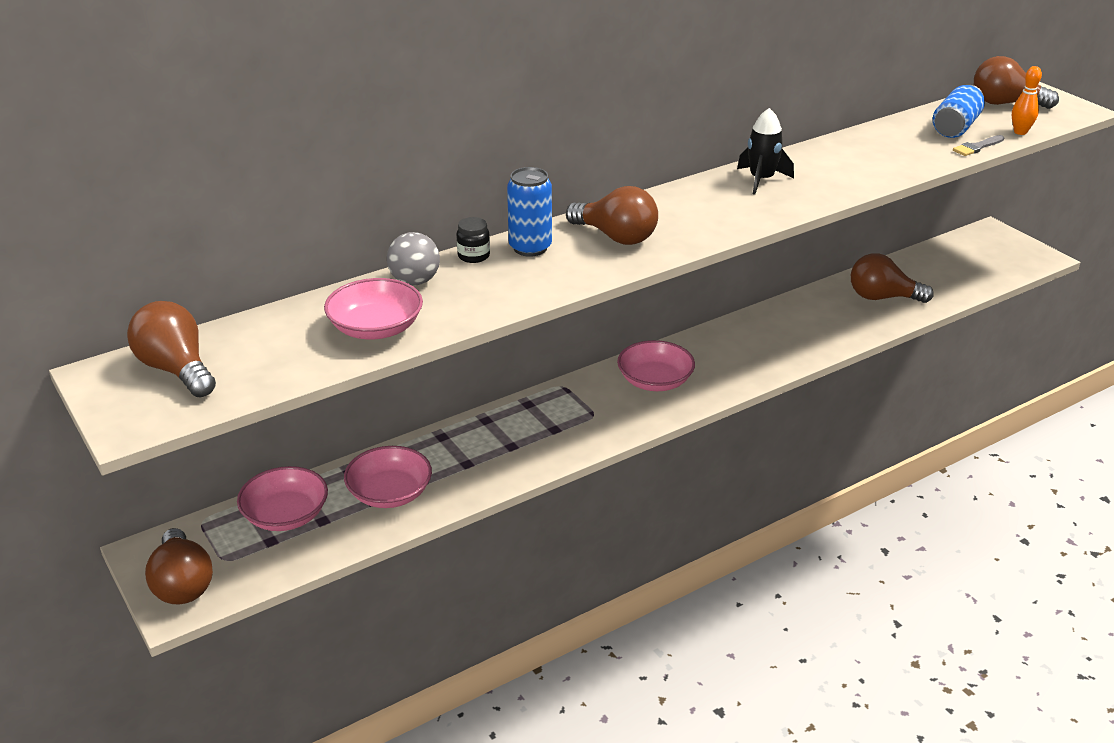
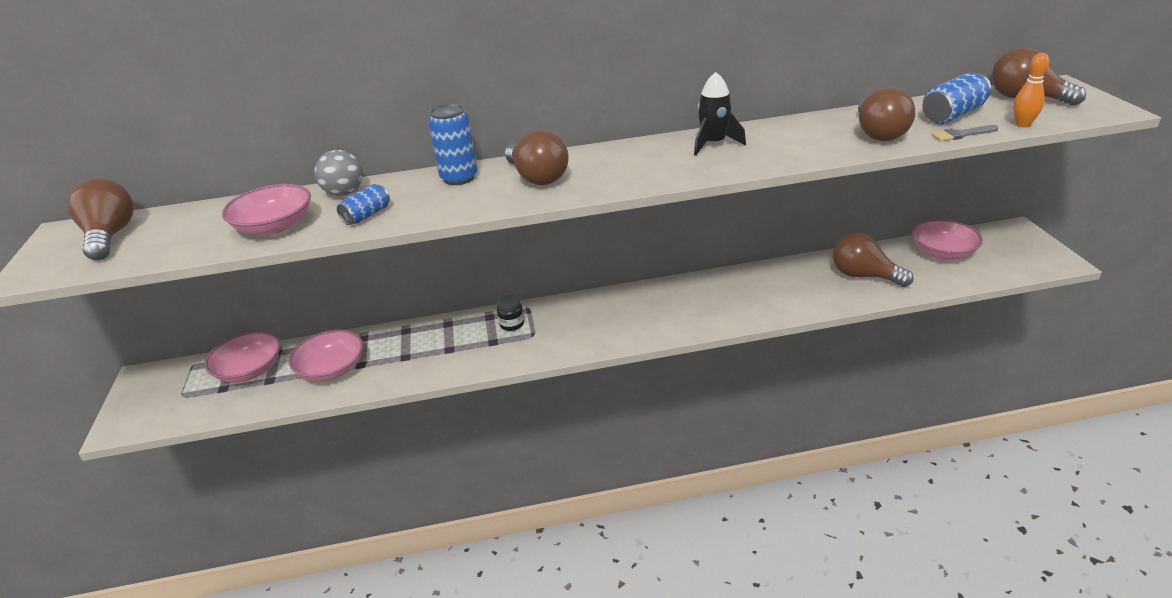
camera: 25 degrees right, 0 degrees up
brown light bulb [145,528,213,604] -> brown light bulb moved to [858,87,915,141]
black jar [457,217,490,263] -> black jar moved to [497,295,524,331]
pink bowl [617,340,695,391] -> pink bowl moved to [912,219,983,259]
none -> blue can [337,184,390,225]

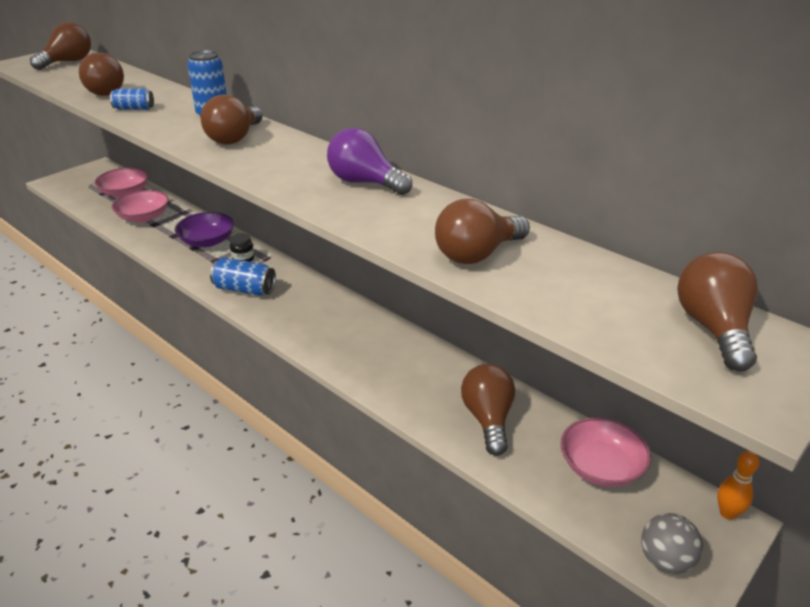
camera: 50 degrees right, 0 degrees up
pink bowl [222,184,311,235] -> brown light bulb [79,52,124,96]
grey ball [315,150,363,196] -> grey ball moved to [641,513,703,574]
black rocket [694,72,746,156] -> purple light bulb [327,128,412,195]
blue can [923,73,991,124] -> blue can moved to [210,257,276,296]
grey brush [931,125,998,141] -> none
orange bowling pin [1013,53,1050,127] -> orange bowling pin moved to [717,451,759,520]
none -> purple bowl [175,212,234,247]

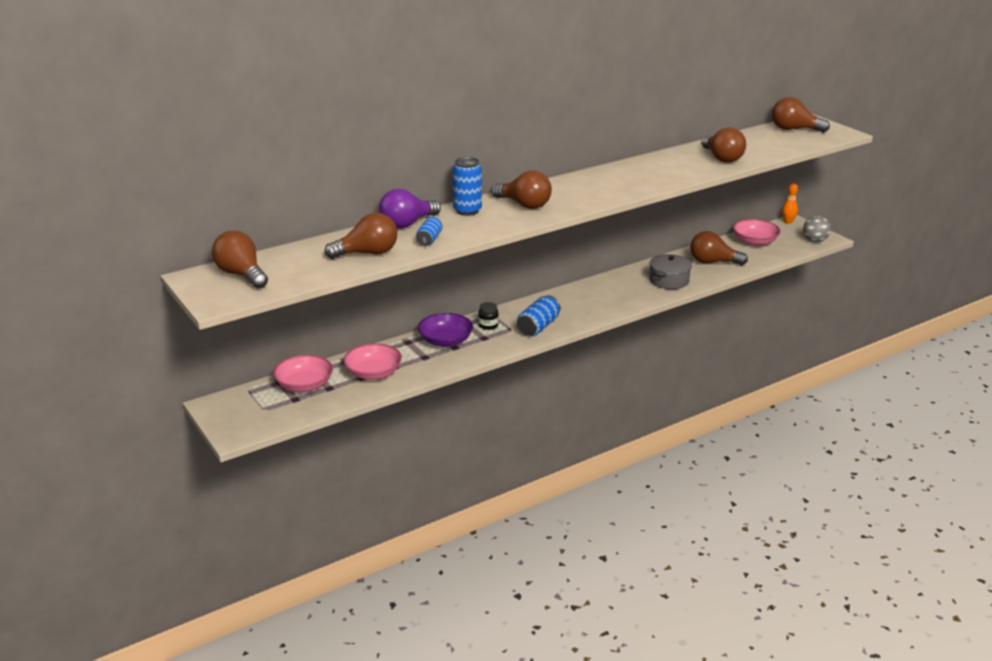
camera: 75 degrees left, 5 degrees down
purple light bulb [327,128,412,195] -> purple light bulb moved to [379,189,441,229]
none -> grey pot [649,254,692,289]

